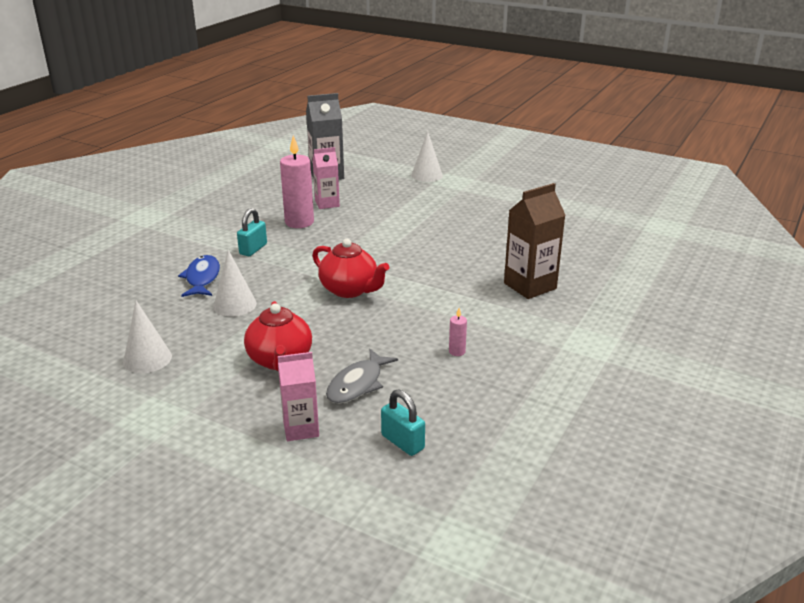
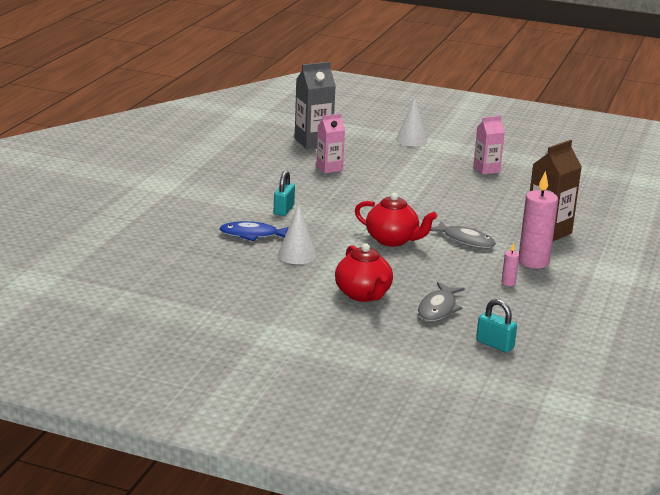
camera: 10 degrees left, 5 degrees down
white cone [123,300,172,373] -> none
blue fish [178,255,220,297] -> blue fish turned 75 degrees counterclockwise [219,221,289,241]
pink carton [278,352,319,441] -> pink carton moved to [473,116,505,174]
pink candle [280,135,314,228] -> pink candle moved to [519,171,558,268]
none -> grey fish [430,221,496,248]

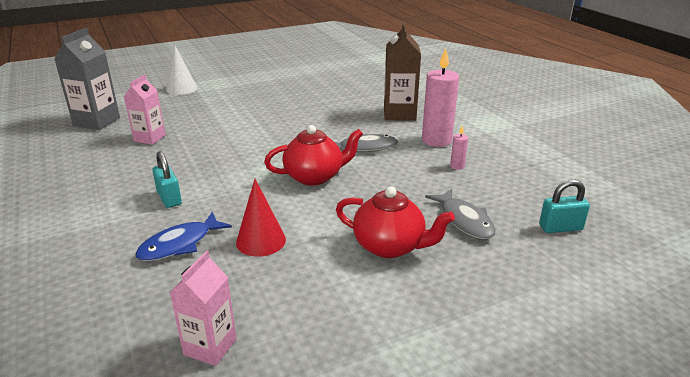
camera: 45 degrees left, 5 degrees up
white cone [278,204,316,264] -> red cone [236,179,286,257]
pink carton [473,116,505,174] -> pink carton moved to [170,250,236,366]

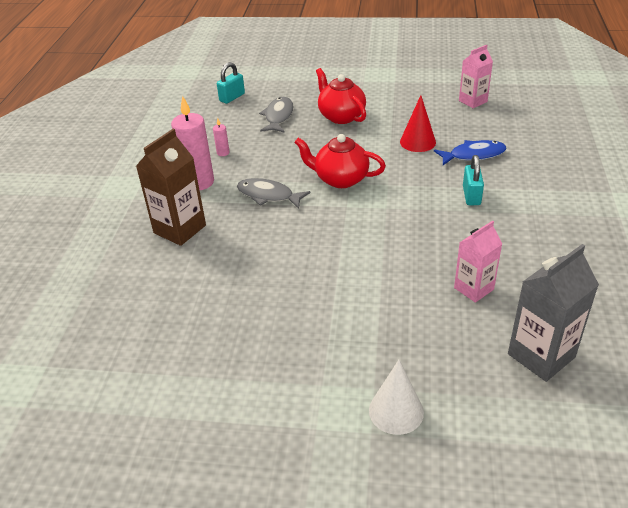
camera: 145 degrees left, 10 degrees up
turquoise padlock [539,179,590,233] -> turquoise padlock turned 75 degrees counterclockwise [217,62,245,104]

